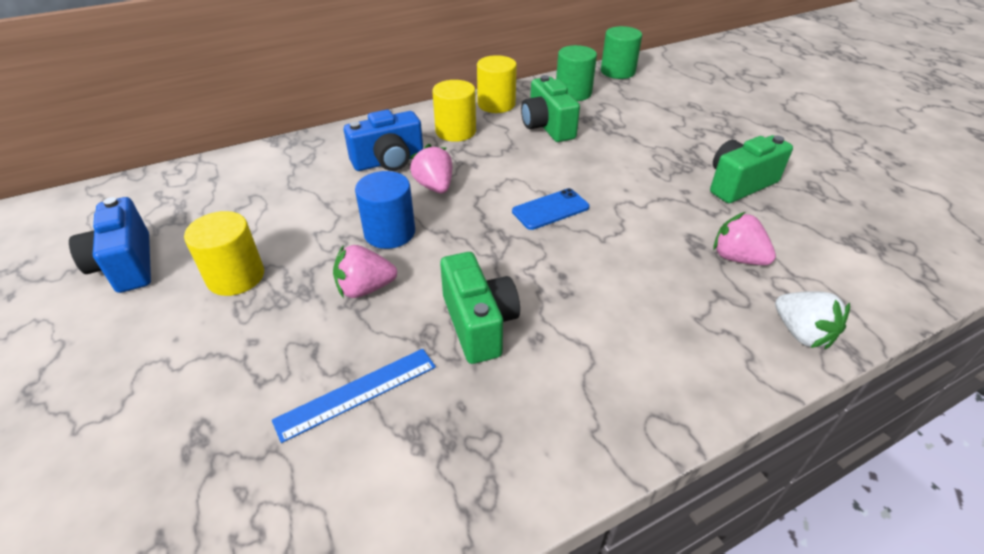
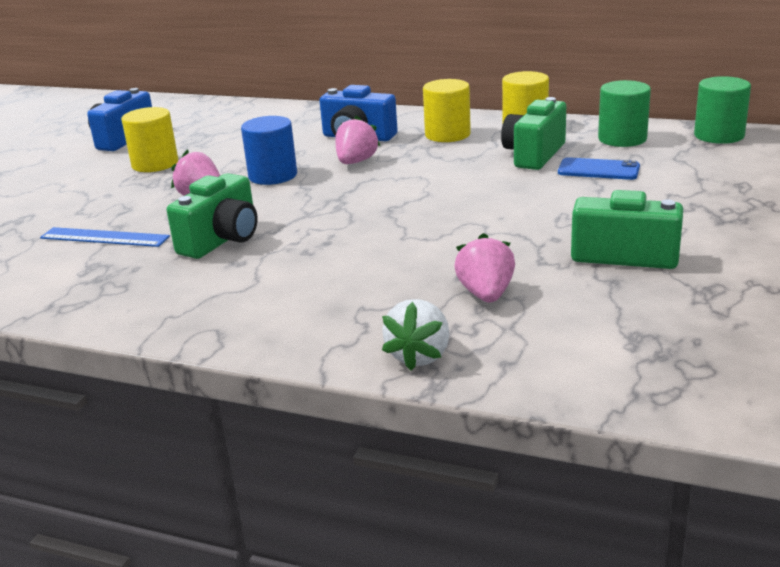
camera: 50 degrees right, 15 degrees down
blue phone [512,188,590,230] -> blue phone moved to [558,157,640,180]

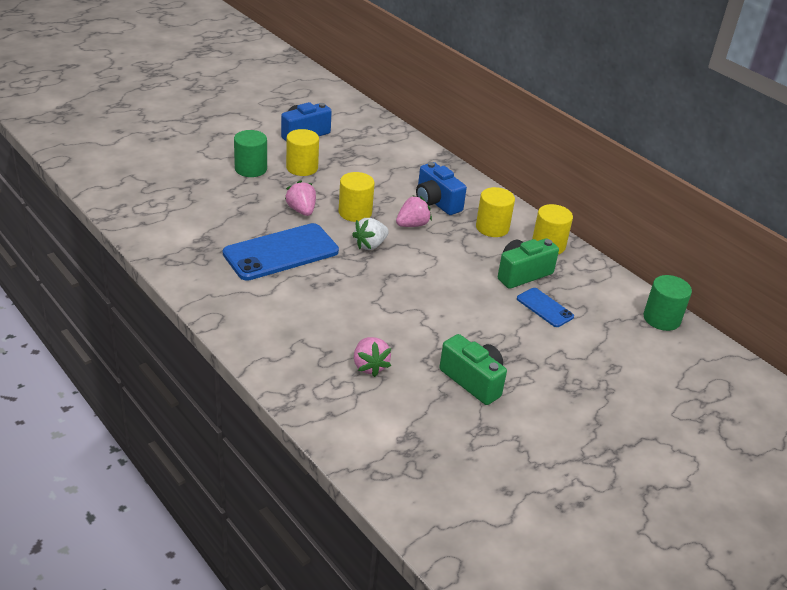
camera: 25 degrees right, 10 degrees up
blue ruler [40,227,170,247] -> none
green camera [167,173,258,259] -> blue phone [223,223,339,281]
blue cylinder [241,116,297,185] -> yellow cylinder [339,172,375,222]
white strawberry [382,299,449,370] -> white strawberry moved to [352,218,389,250]
pink strawberry [454,233,515,302] -> pink strawberry turned 135 degrees clockwise [354,337,391,377]
green cylinder [598,80,651,147] -> green cylinder moved to [234,130,267,177]

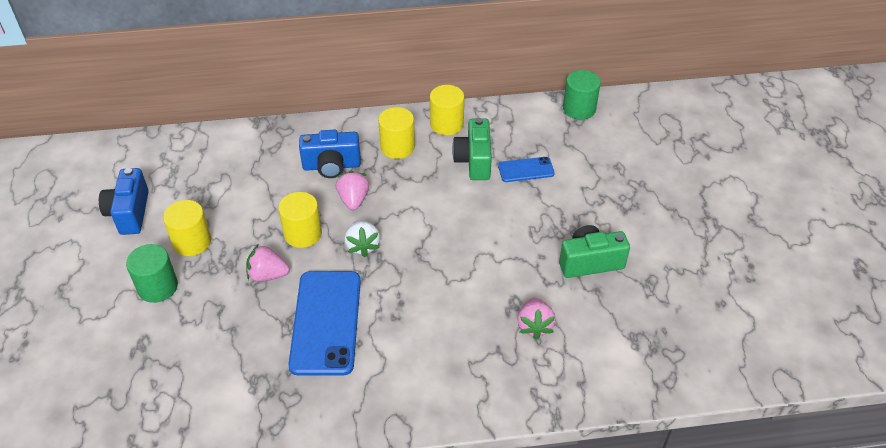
camera: 55 degrees left, 10 degrees up
pink strawberry [354,337,391,377] -> pink strawberry turned 75 degrees clockwise [517,298,556,340]

